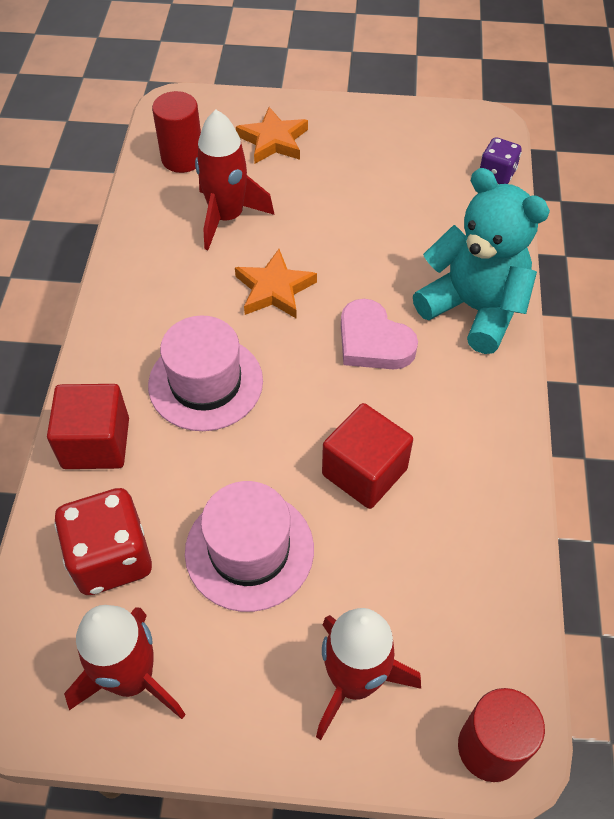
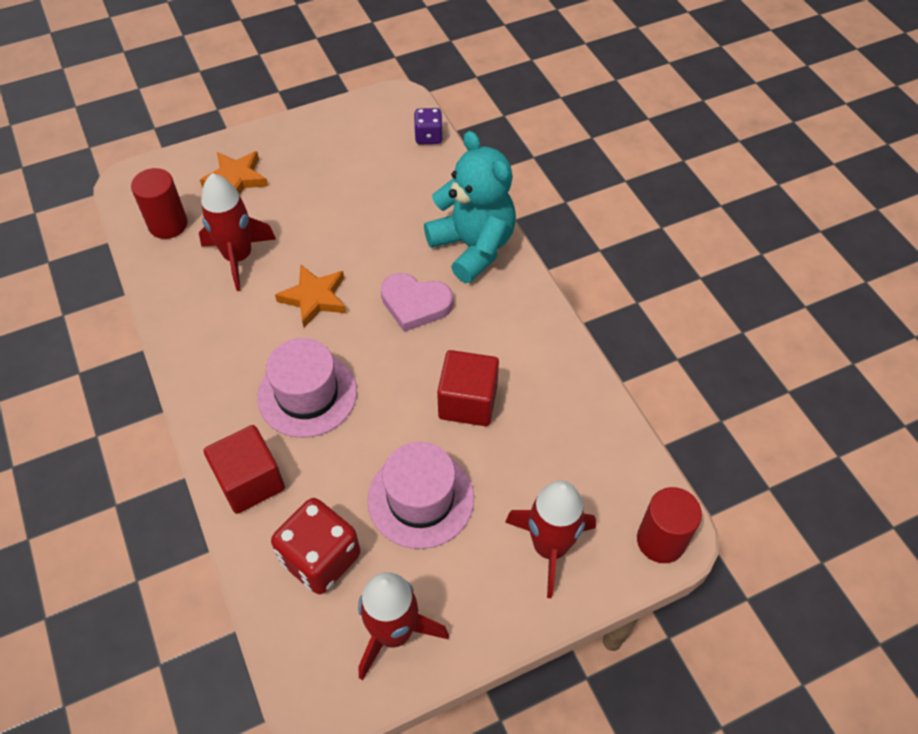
camera: 30 degrees left, 0 degrees up
turquoise teddy bear [413,168,550,354] -> turquoise teddy bear turned 45 degrees clockwise [424,131,516,283]

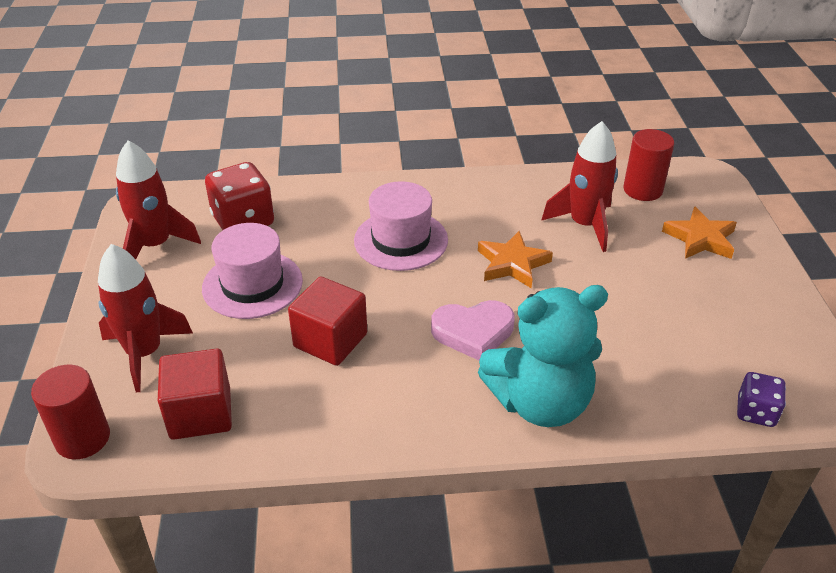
camera: 110 degrees right, 15 degrees down
red cube [204,425,285,514] -> red cube moved to [158,349,232,440]
pink heart [381,273,453,332] -> pink heart turned 135 degrees counterclockwise [431,300,515,360]

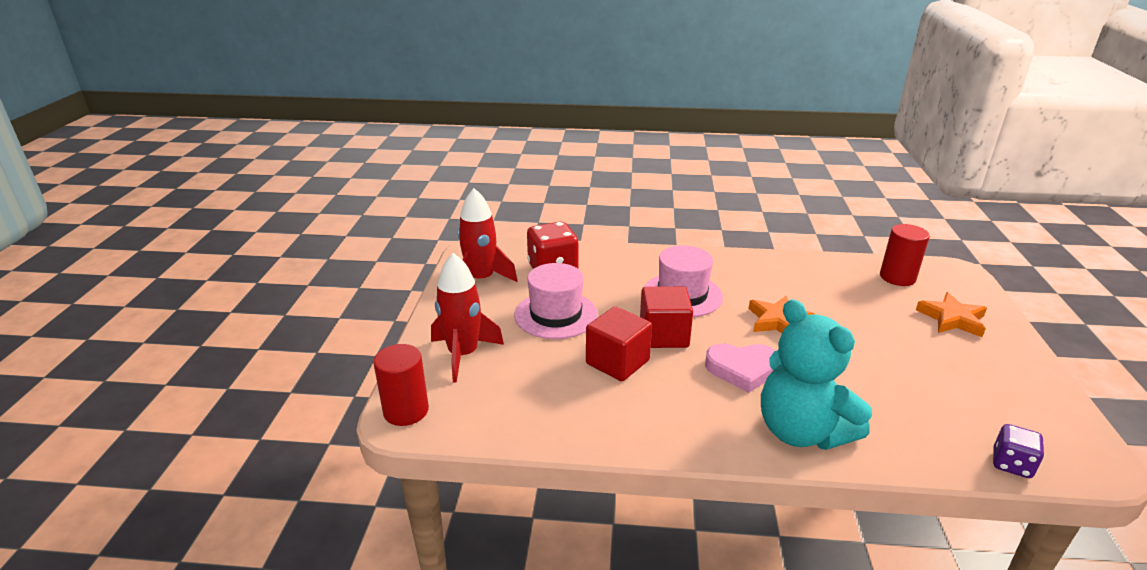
camera: 10 degrees right, 10 degrees down
red cube [158,349,232,440] -> red cube moved to [640,286,693,348]
turquoise teddy bear [478,285,608,427] -> turquoise teddy bear turned 60 degrees clockwise [761,299,872,450]
red rocket [541,121,618,252] -> none

